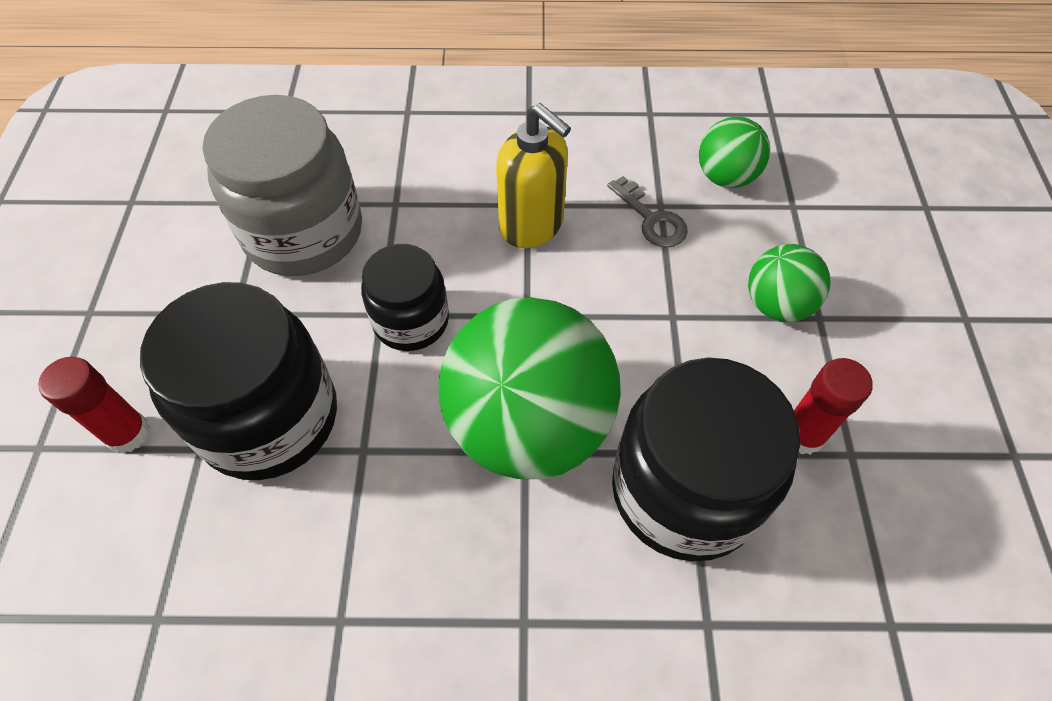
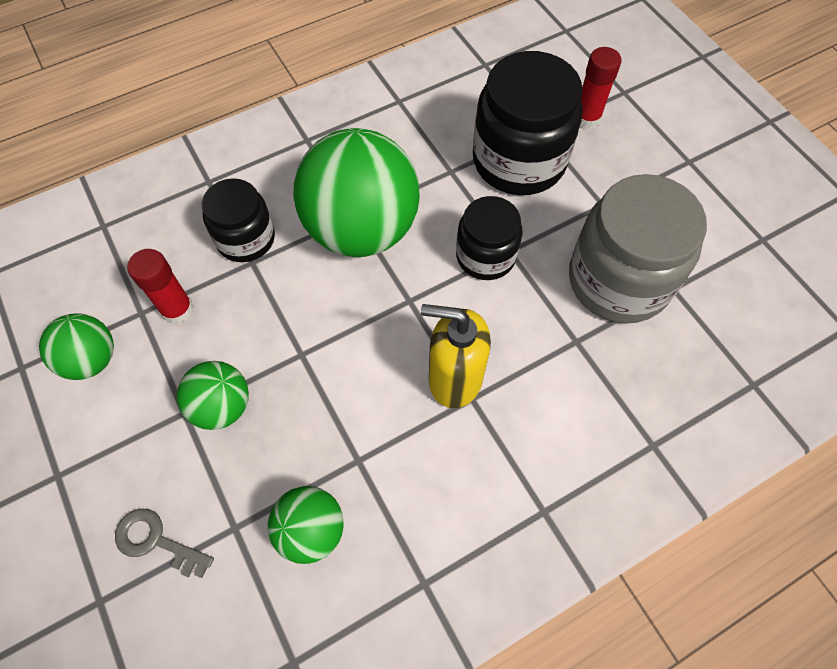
camera: 150 degrees right, 5 degrees up
grey key [607,176,688,248] -> grey key moved to [115,509,214,578]
black jar [612,357,801,561] -> black jar [202,178,275,262], size x0.59
none -> green ball [39,314,114,380]

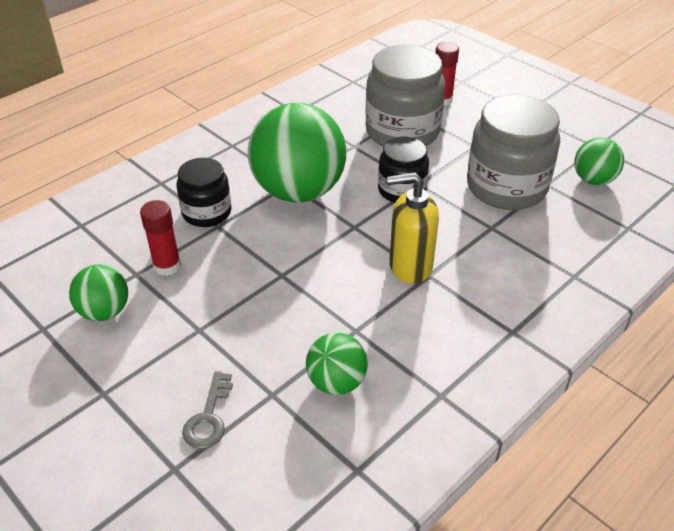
camera: 15 degrees left, 20 degrees down
grey key [115,509,214,578] -> grey key turned 90 degrees counterclockwise [182,371,233,449]
green ball [177,361,249,430] -> green ball moved to [574,138,624,185]
black jar [473,51,583,195] -> grey jar [365,45,445,147]

